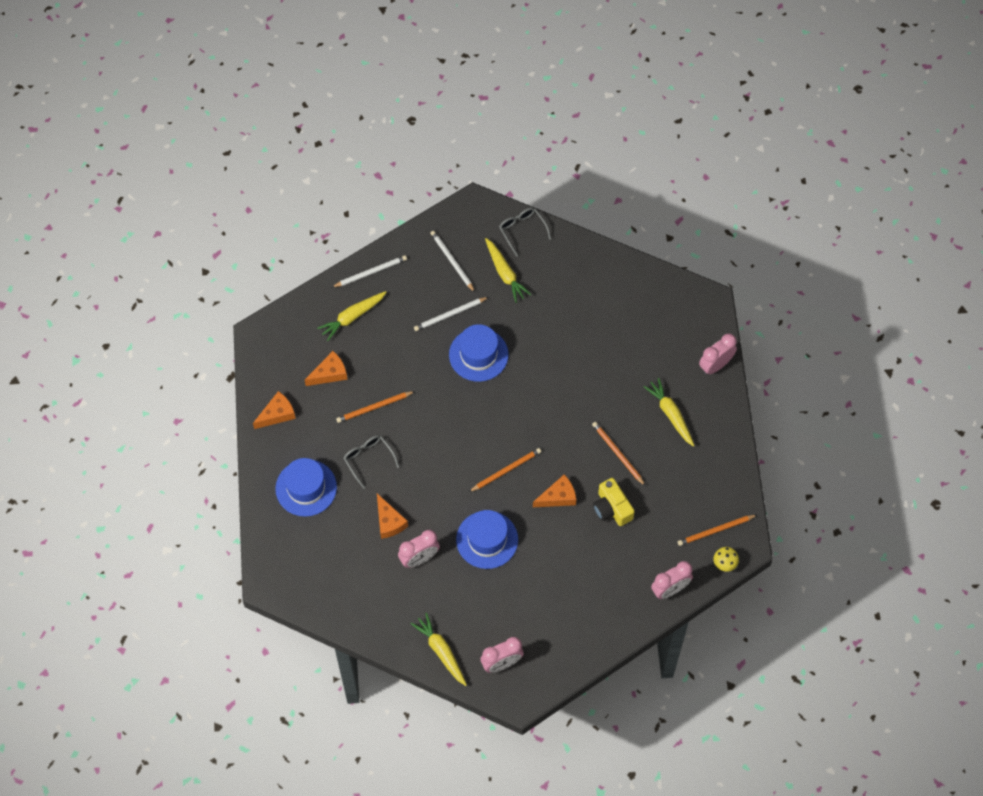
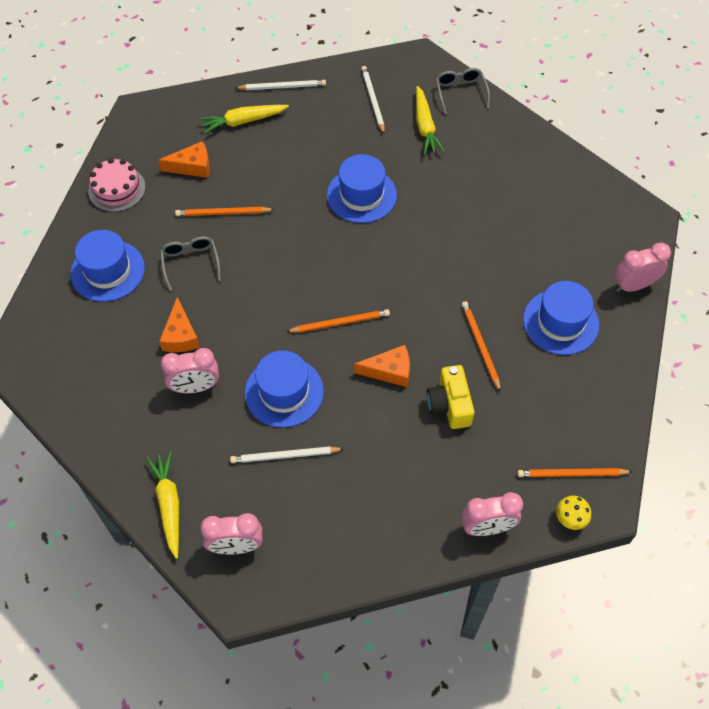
camera: 20 degrees right, 5 degrees down
orange cheese [253,391,296,429] -> pink cake [88,158,146,212]
white pencil [414,297,488,331] -> white pencil moved to [230,446,344,463]
yellow carrot [643,378,695,447] -> blue hat [523,281,599,355]

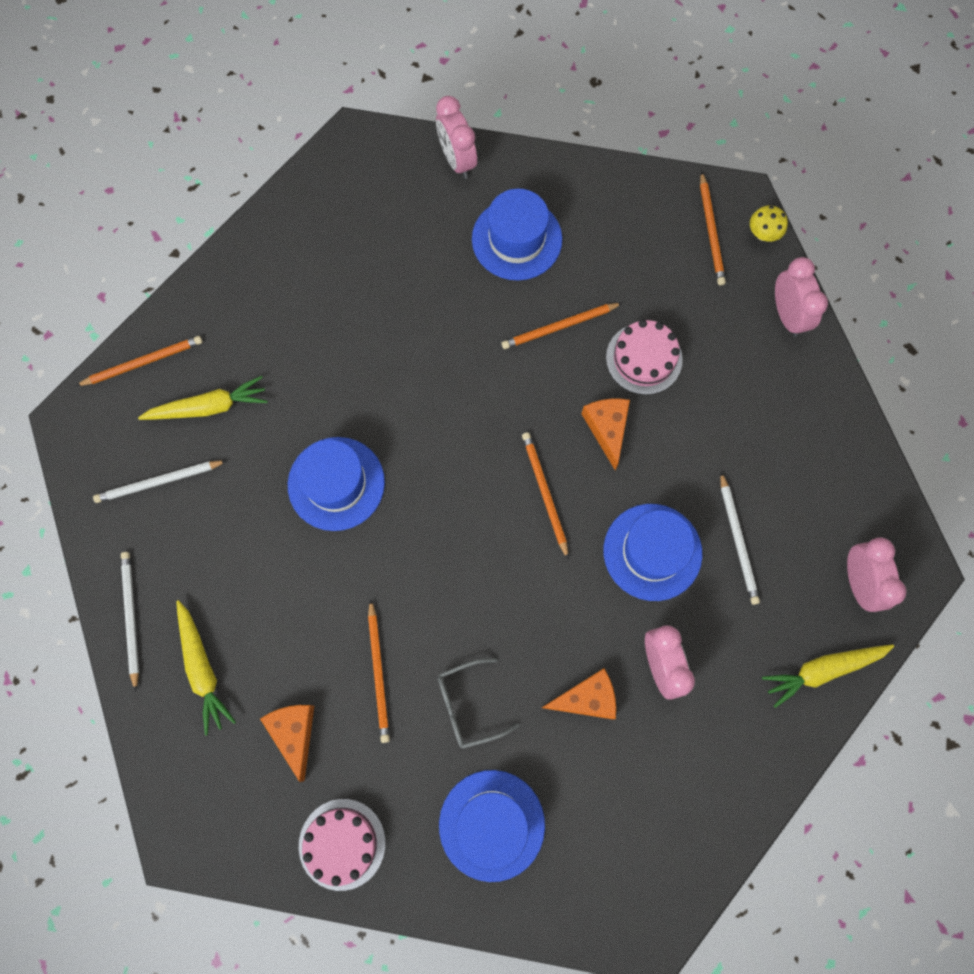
camera: 95 degrees left, 15 degrees up
yellow camera [427,365,475,429] -> pink cake [606,320,683,395]
grey glasses [436,68,490,114] -> orange pencil [76,336,202,386]

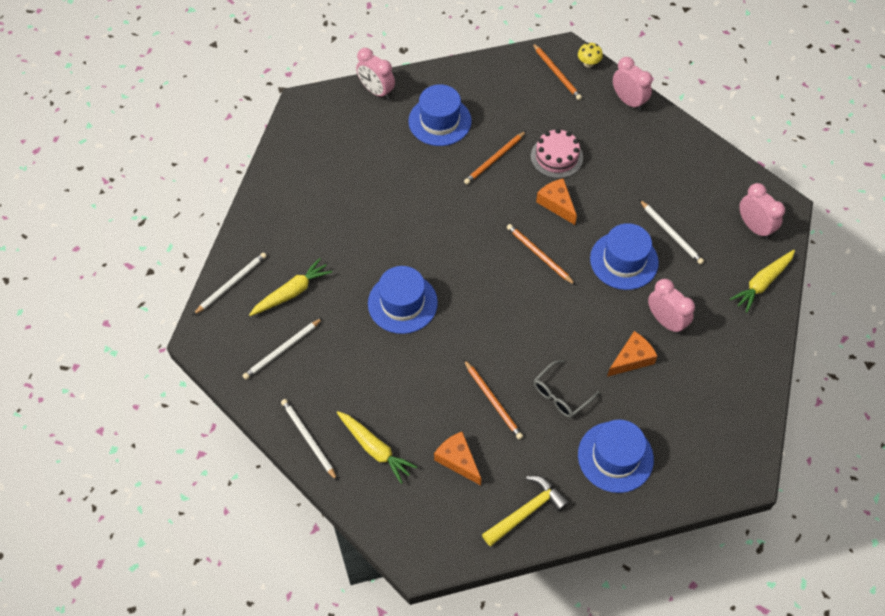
camera: 25 degrees left, 15 degrees down
orange pencil [76,336,202,386] -> white pencil [193,252,267,315]
pink cake [299,799,386,891] -> yellow hammer [482,476,569,546]

